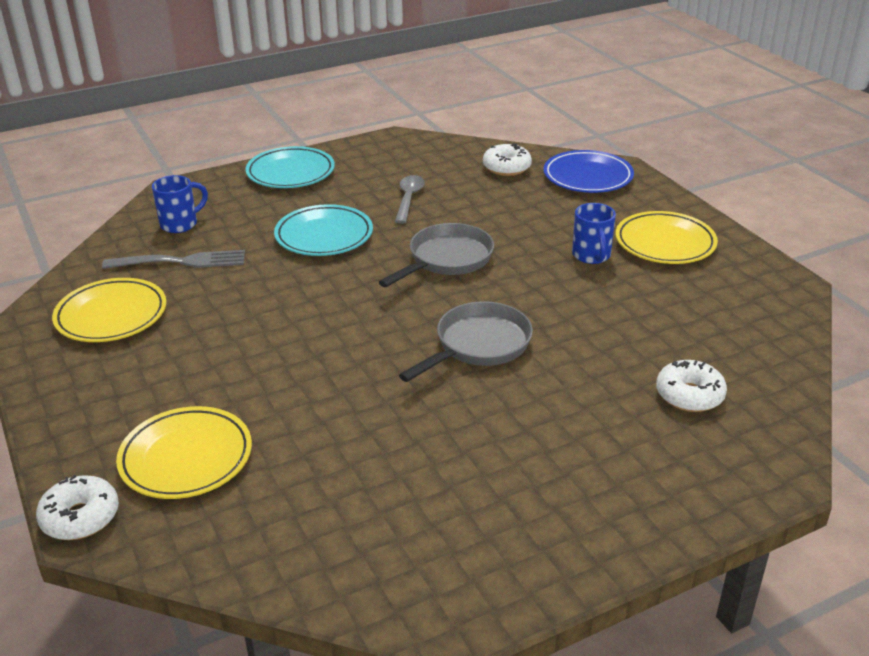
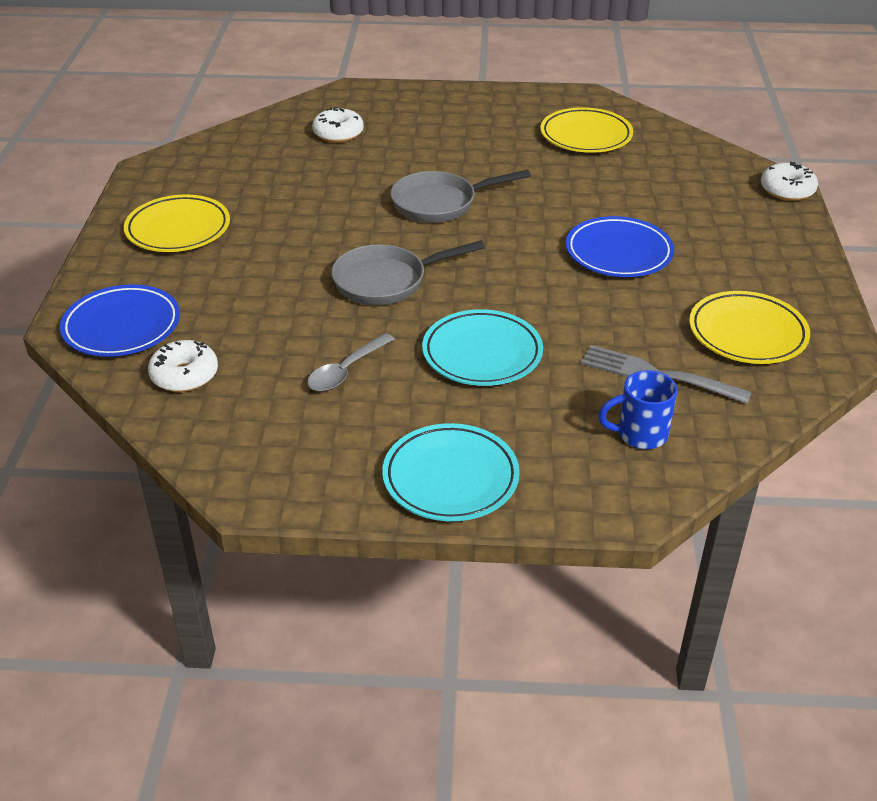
camera: 150 degrees left, 5 degrees up
yellow plate [116,406,252,499] -> yellow plate moved to [540,107,633,153]
blue mug [572,203,616,264] -> none
none -> blue plate [566,216,674,277]

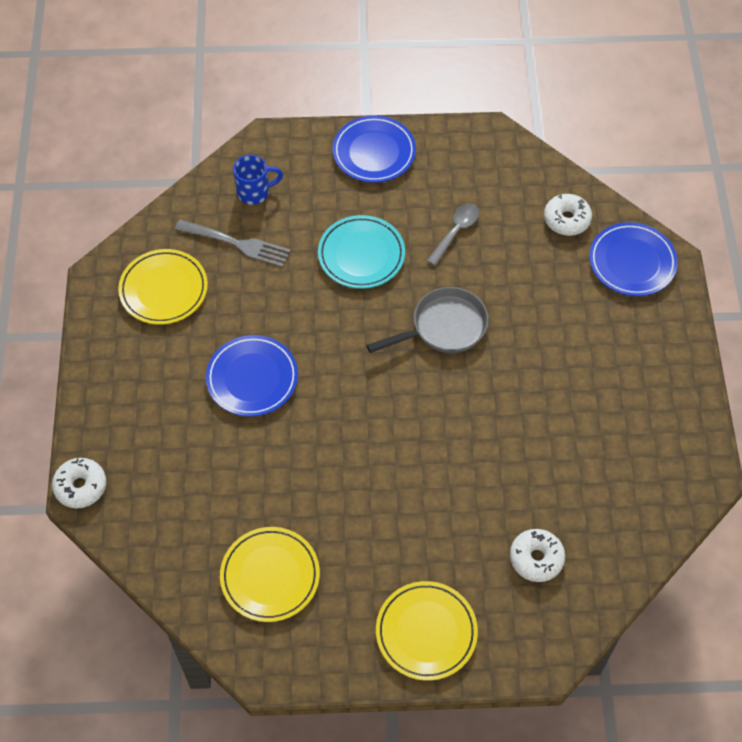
camera: 175 degrees right, 20 degrees up
yellow plate [124,194,230,252] -> yellow plate moved to [376,581,478,681]
turquoise plate [382,423,520,521] -> blue plate [332,116,416,183]
grey pan [391,170,531,223] -> none

